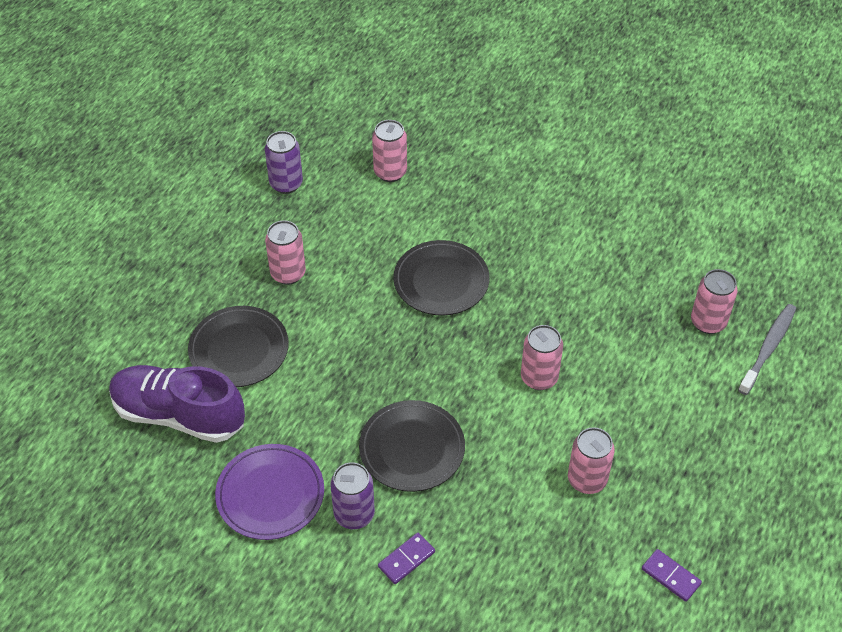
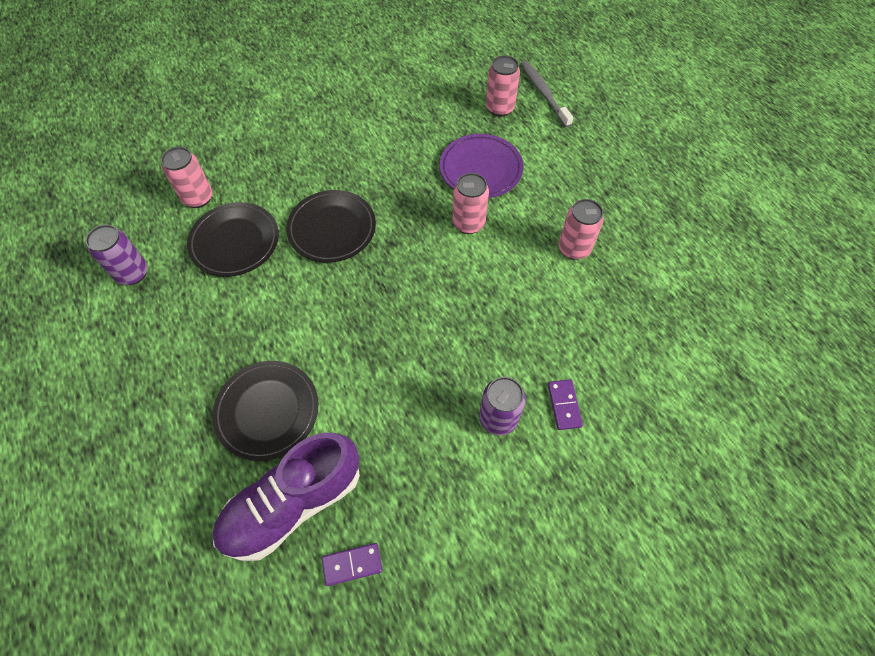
camera: 55 degrees left, 10 degrees up
purple plate [215,444,324,540] -> purple plate moved to [440,134,524,198]
pink can [265,220,306,285] -> none
black plate [359,400,465,492] -> black plate moved to [187,202,279,277]
purple domino [642,549,702,602] -> purple domino moved to [322,543,382,586]

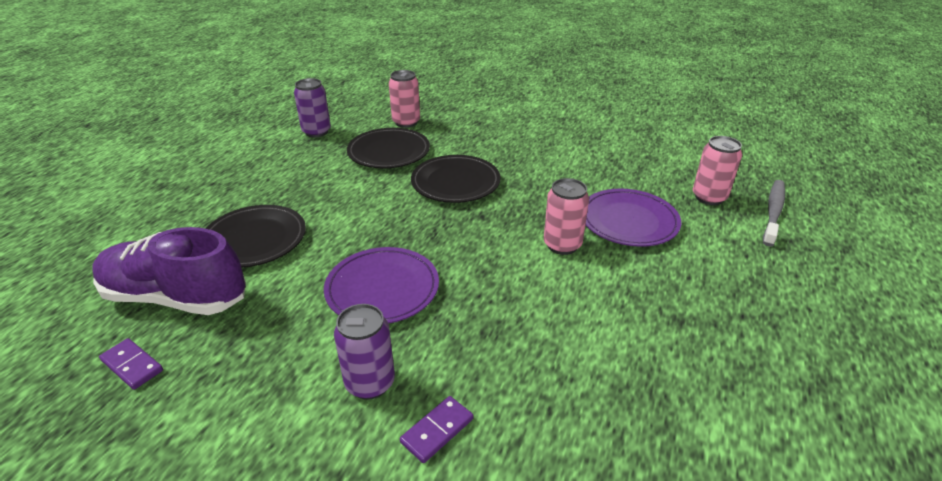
camera: 50 degrees right, 25 degrees down
pink can [559,199,604,260] -> none
none -> purple plate [324,247,439,324]

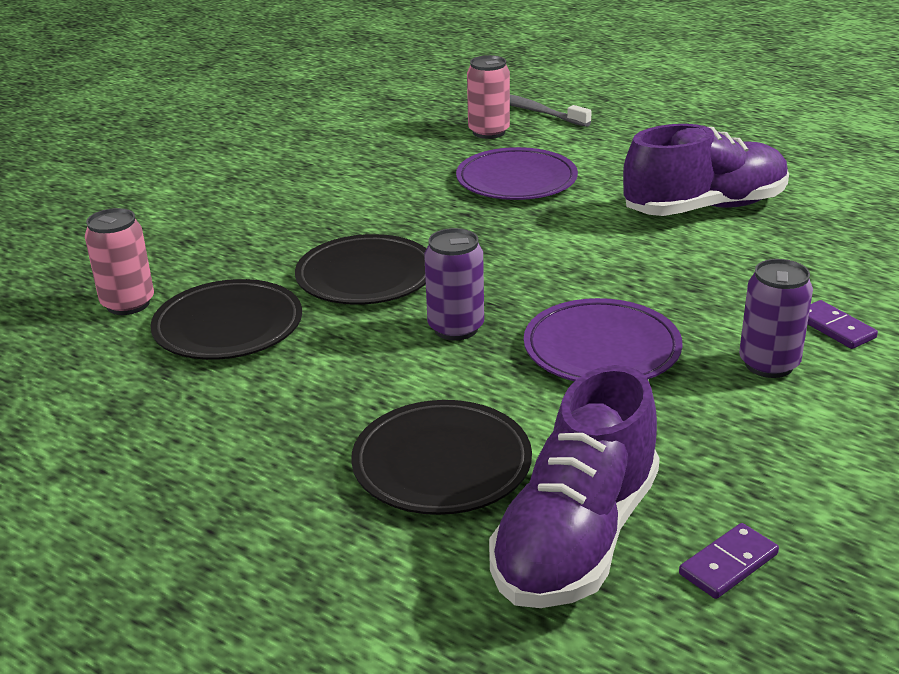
camera: 75 degrees left, 5 degrees down
purple can [294,78,331,137] -> purple can moved to [424,228,484,340]
pink can [544,178,589,255] -> none
none -> purple shoe [623,124,789,216]

